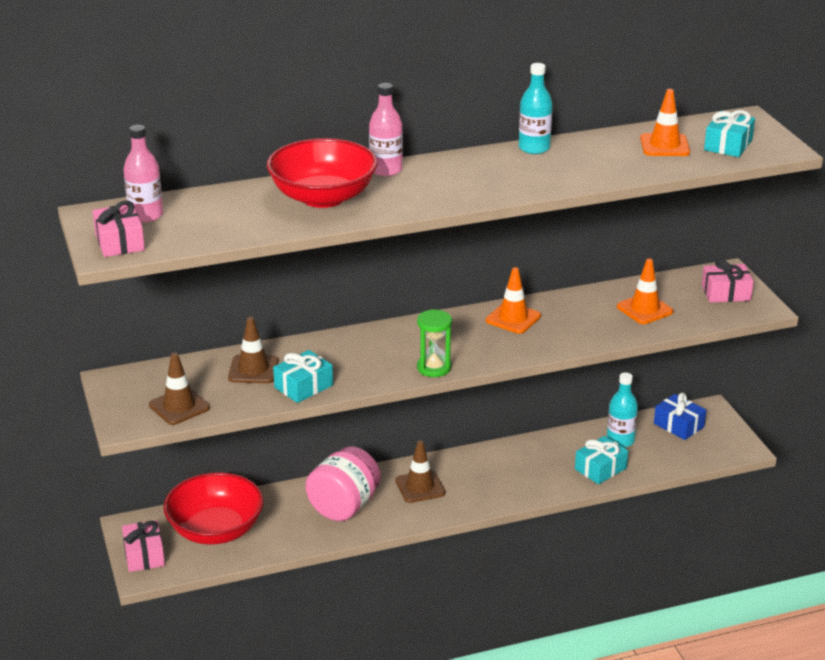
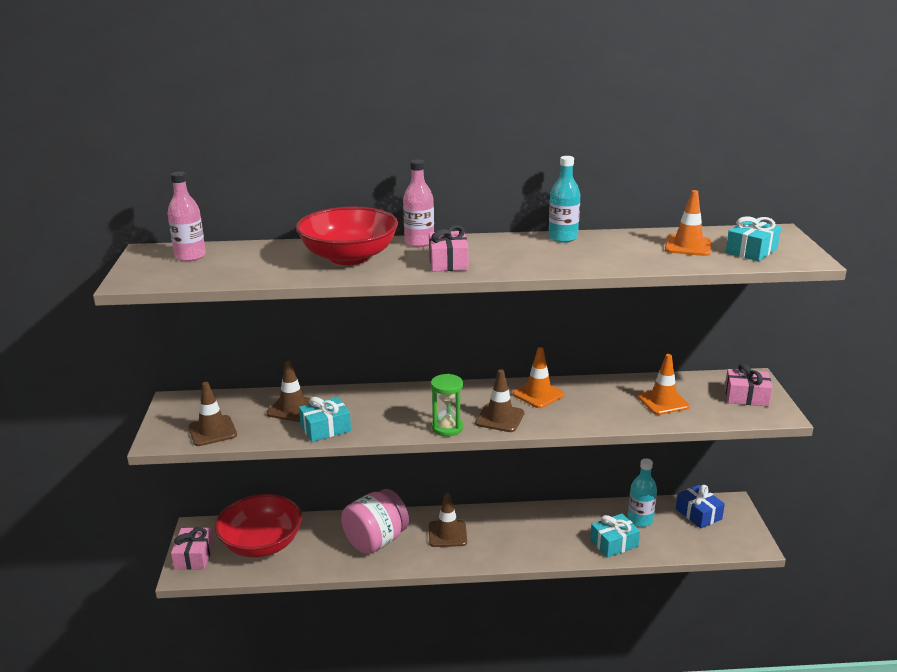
camera: 15 degrees right, 5 degrees down
pink gift [92,201,145,257] -> pink gift moved to [429,225,469,271]
none -> brown traffic cone [475,369,524,432]

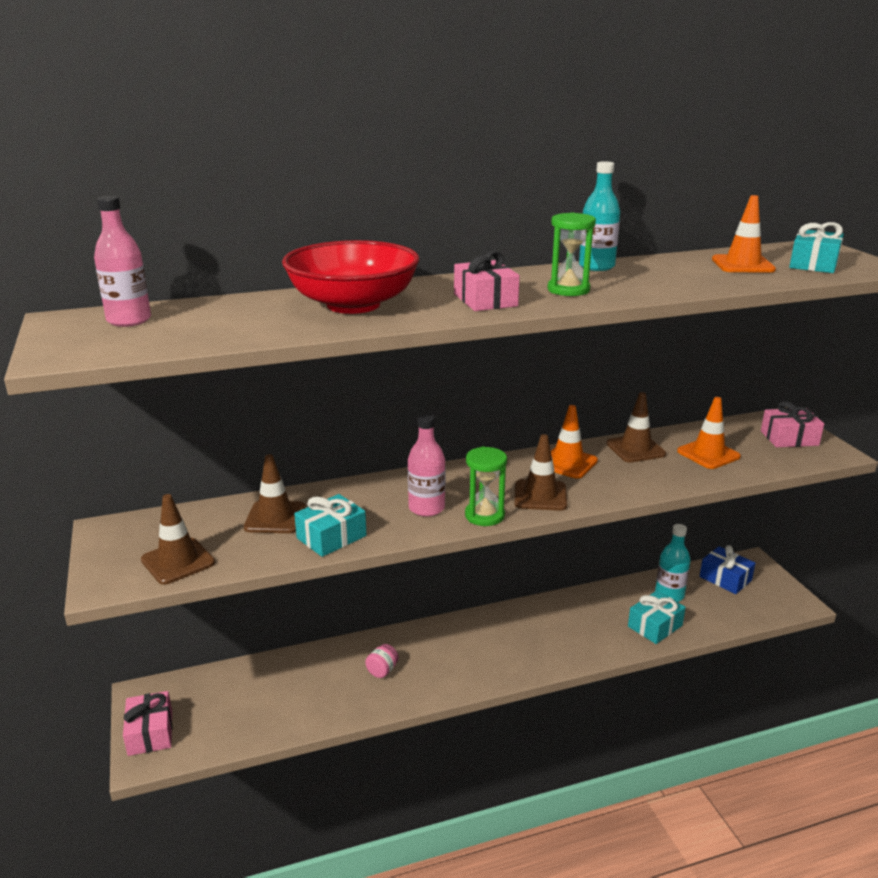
camera: 15 degrees left, 0 degrees up
red bowl [215,494,302,557] -> none
pink jar [341,489,409,554] -> pink jar [365,644,399,678], size x0.40
pink bottle [403,160,434,247] -> pink bottle moved to [408,414,445,517]
brown traffic cone [429,493,467,547] -> brown traffic cone moved to [606,392,666,462]
none -> green hourglass [548,213,596,296]

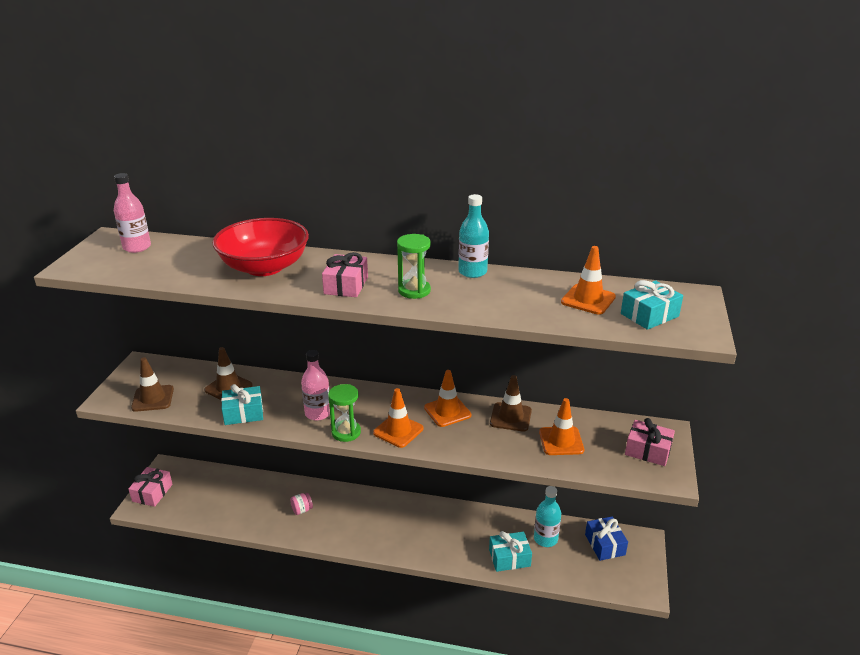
camera: 30 degrees right, 5 degrees up
brown traffic cone [515,434,567,511] -> orange traffic cone [373,388,423,448]

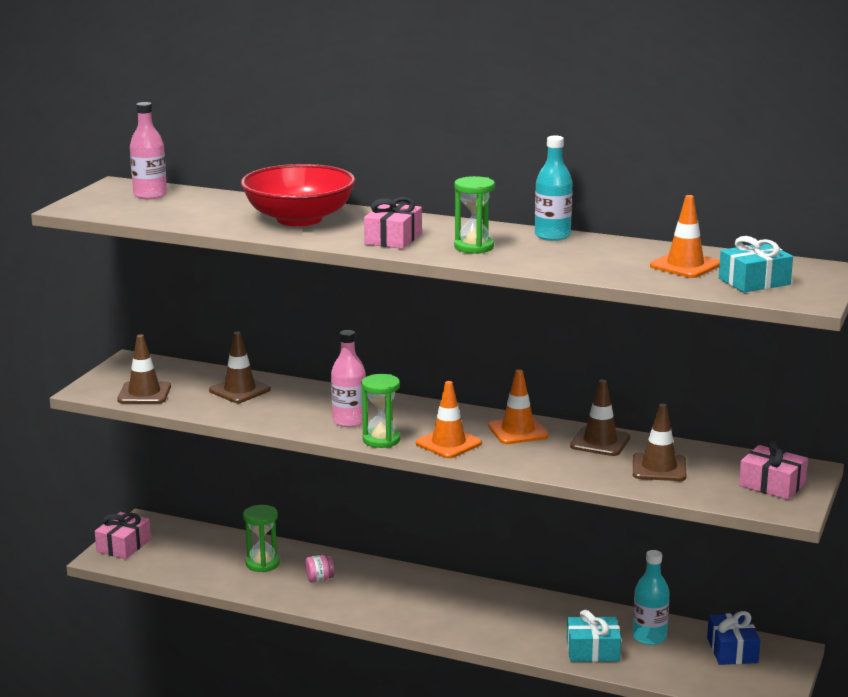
camera: 10 degrees right, 10 degrees down
turquoise gift [221,384,263,425] -> none
orange traffic cone [539,398,584,455] -> brown traffic cone [633,404,686,481]
none -> green hourglass [243,505,280,572]

